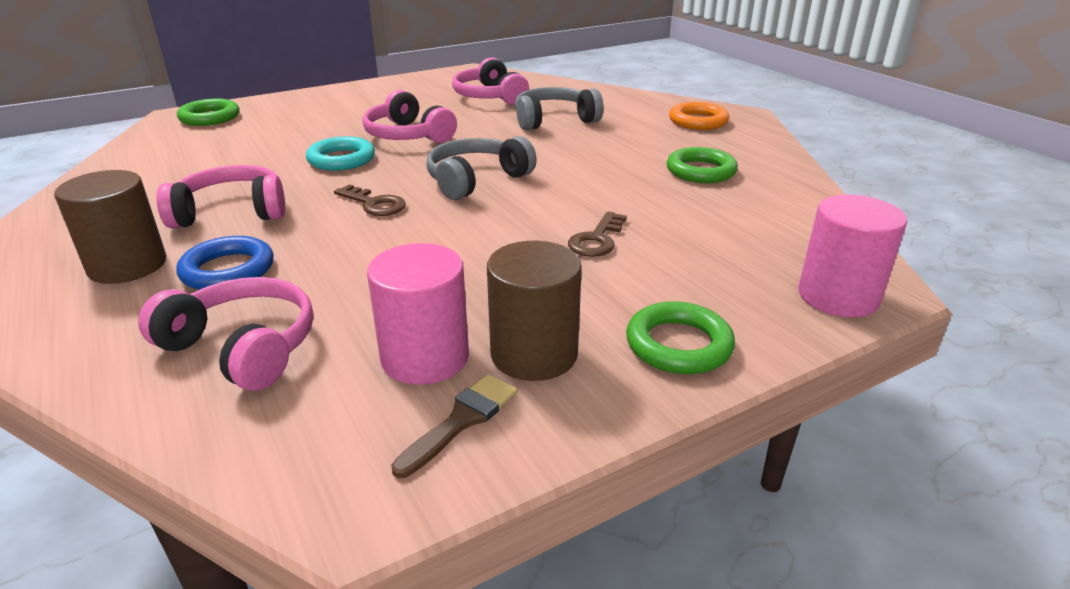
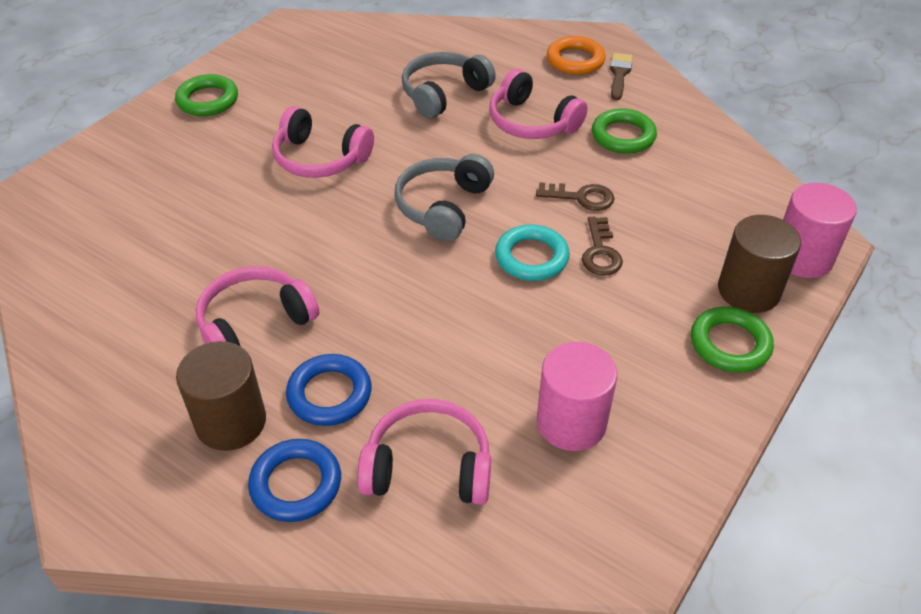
camera: 25 degrees left, 15 degrees up
green ring [177,99,239,126] -> green ring moved to [175,74,238,116]
turquoise ring [306,136,375,171] -> turquoise ring moved to [495,224,570,281]
brown key [334,184,406,216] -> brown key moved to [536,182,614,211]
brown brush [391,374,517,478] -> brown brush moved to [610,53,633,100]
pink headphones [452,57,529,105] -> pink headphones moved to [489,69,588,139]
brown cylinder [487,241,582,381] -> brown cylinder moved to [718,215,801,313]
none -> blue ring [248,439,341,522]

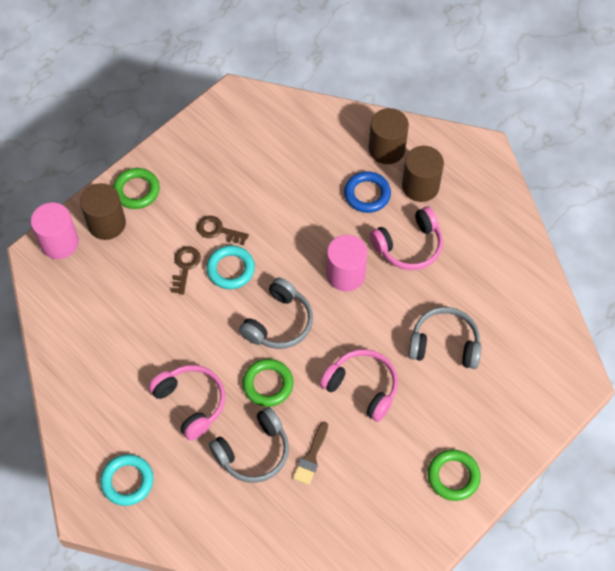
camera: 170 degrees left, 15 degrees up
blue ring [248,439,341,522] -> brown cylinder [369,108,409,164]
pink headphones [357,399,491,505] -> none
brown key [536,182,614,211] -> brown key moved to [197,216,249,245]
pink cylinder [537,342,617,451] -> pink cylinder moved to [326,235,368,292]
orange ring [547,36,606,75] -> turquoise ring [100,454,153,506]
green ring [592,108,657,154] -> green ring moved to [242,359,293,407]
brown brush [610,53,633,100] -> brown brush moved to [293,422,328,485]
none -> grey headphones [408,307,481,369]

